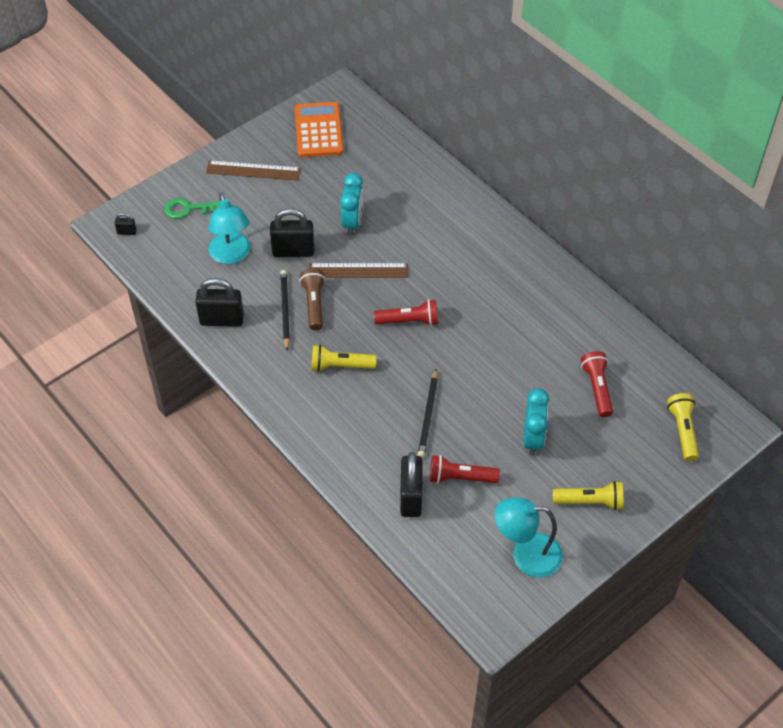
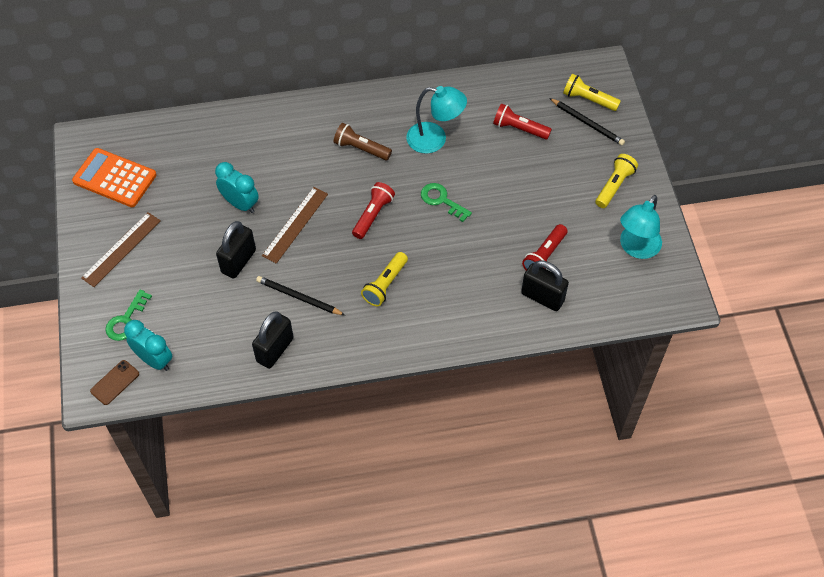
camera: 60 degrees left, 5 degrees up
black padlock [115,213,137,235] -> brown phone [90,360,139,405]
turquoise lamp [208,193,251,264] -> turquoise lamp moved to [406,86,467,154]
brown flashlight [299,268,325,330] -> brown flashlight moved to [334,123,392,160]
black pencil [418,369,438,458] -> black pencil moved to [549,98,625,146]
turquoise clock [523,388,549,456] -> turquoise clock moved to [124,320,172,371]
none -> green key [421,183,472,222]

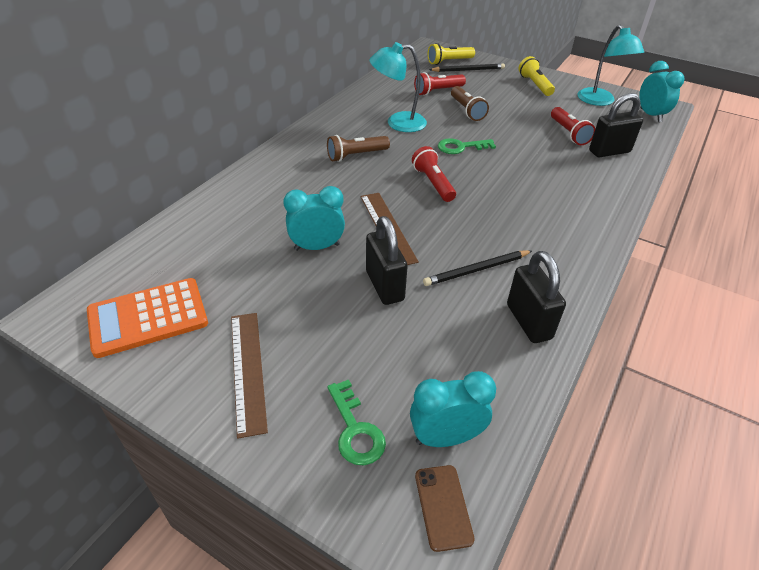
camera: 50 degrees left, 15 degrees down
yellow flashlight [361,252,408,306] -> none
turquoise lamp [406,86,467,154] -> turquoise lamp turned 150 degrees counterclockwise [370,42,427,132]
none -> brown flashlight [451,86,489,121]
none -> turquoise clock [639,61,685,122]

